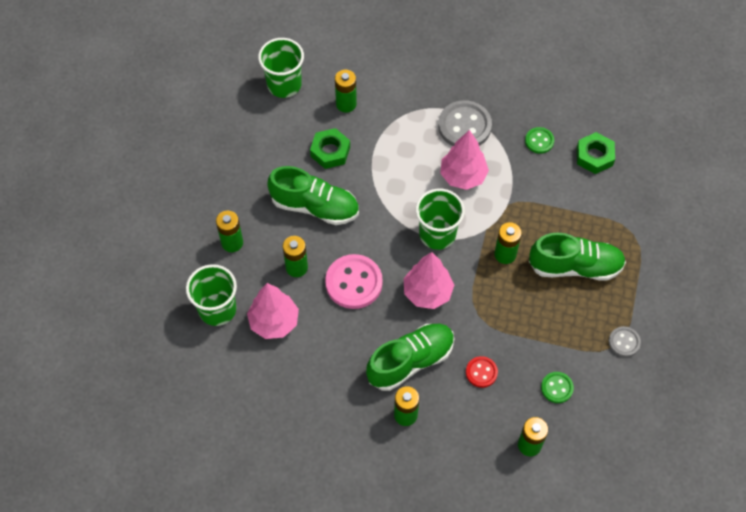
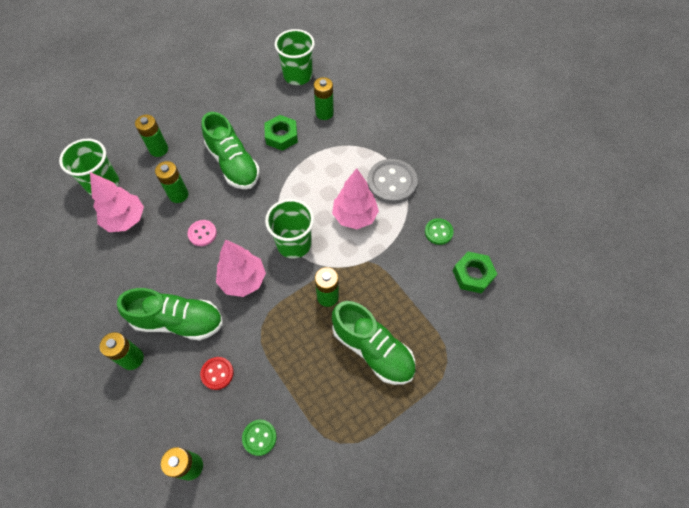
camera: 40 degrees right, 0 degrees up
pink button [325,254,383,309] -> pink button [187,220,217,246], size x0.54
grey button [609,326,641,357] -> none

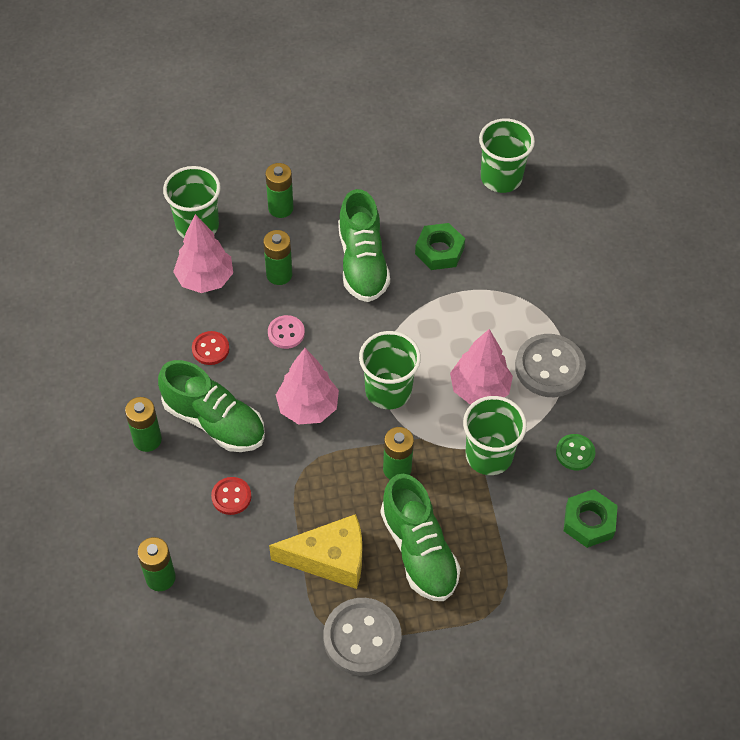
camera: 25 degrees right, 5 degrees down
green button [242,420,277,456] -> none
green battery [314,77,334,120] -> none
none -> red button [192,331,229,365]
none -> yellow cheese [269,514,362,589]
none -> grey button [323,598,402,676]
none -> green cup [463,396,527,475]

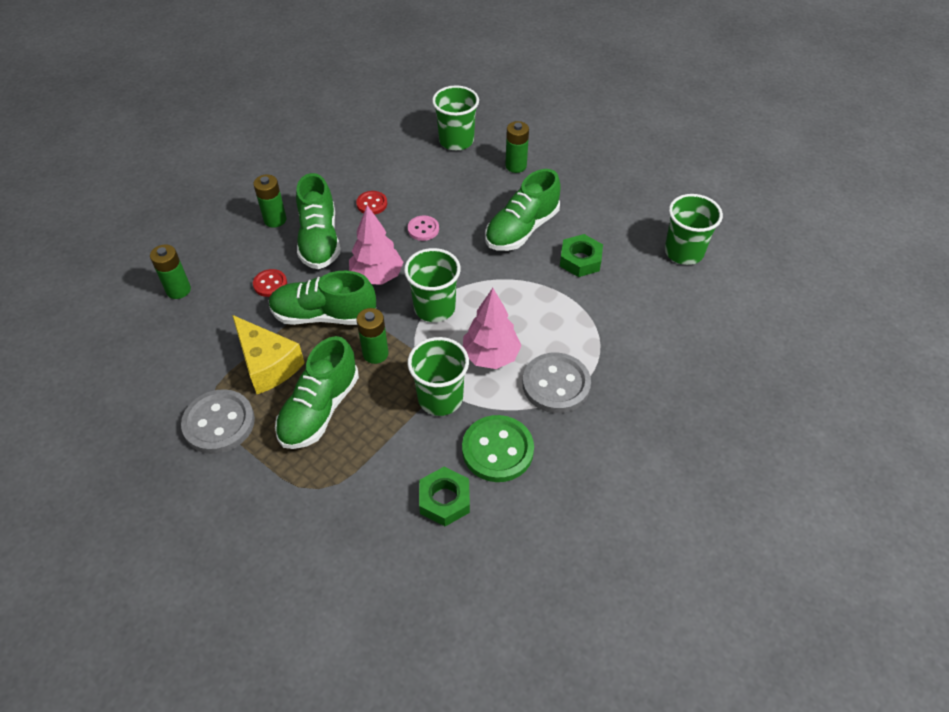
camera: 50 degrees right, 5 degrees down
pink tree [173,214,233,293] -> none
green battery [263,230,292,285] -> none
green button [556,434,595,470] -> green button [462,415,534,482], size x1.86
none -> green shoe [269,271,376,325]

